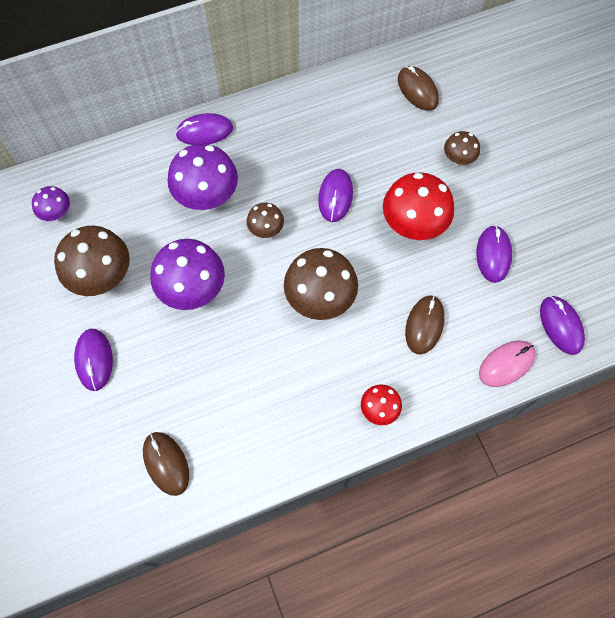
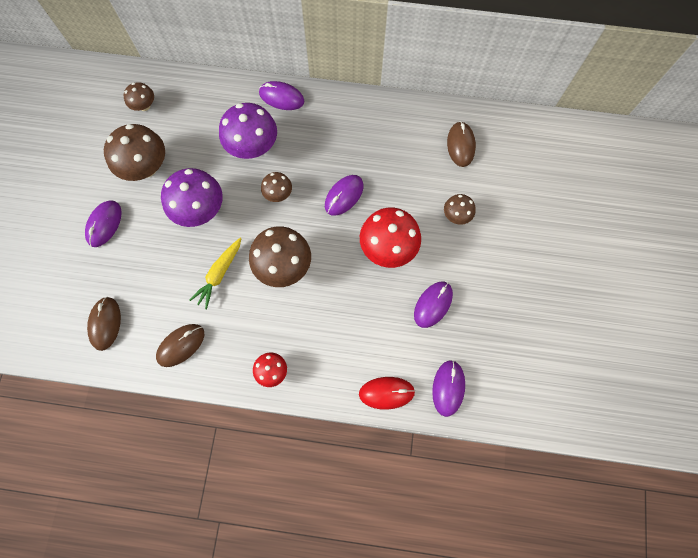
camera: 30 degrees right, 5 degrees up
purple mushroom [32,186,70,221] -> brown mushroom [124,82,154,111]
brown mouse [405,295,445,354] -> brown mouse moved to [156,324,204,367]
pink mouse [479,341,536,387] -> red mouse [359,377,415,410]
none -> yellow carrot [190,238,242,309]

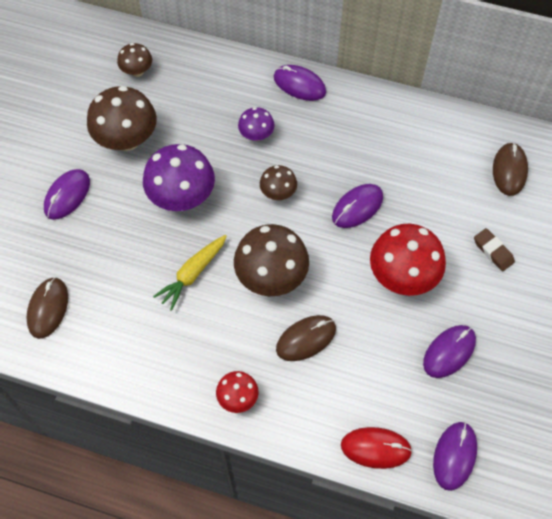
camera: 10 degrees right, 10 degrees down
brown mouse [156,324,204,367] -> brown mouse moved to [276,315,336,361]
purple mushroom [219,103,277,159] -> purple mushroom [238,107,275,141], size x0.53
brown mushroom [444,194,476,225] -> brown eraser [474,228,515,271]

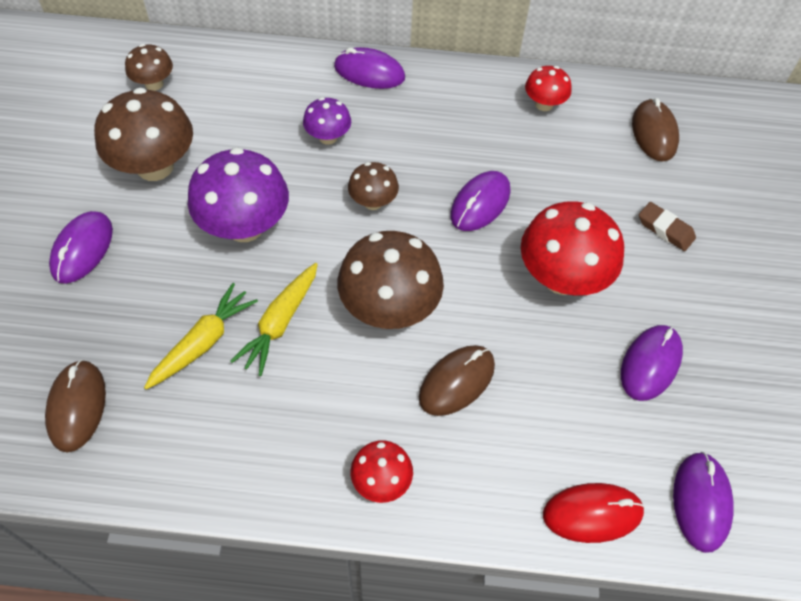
camera: 15 degrees left, 5 degrees down
none -> yellow carrot [144,283,258,389]
none -> red mushroom [525,66,571,111]

